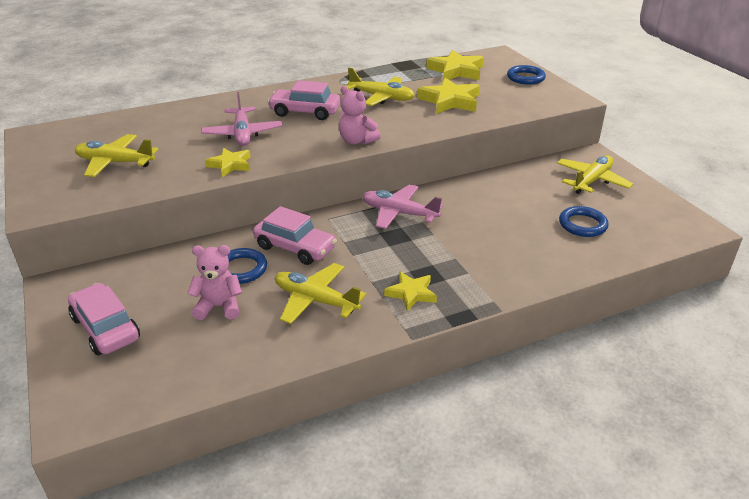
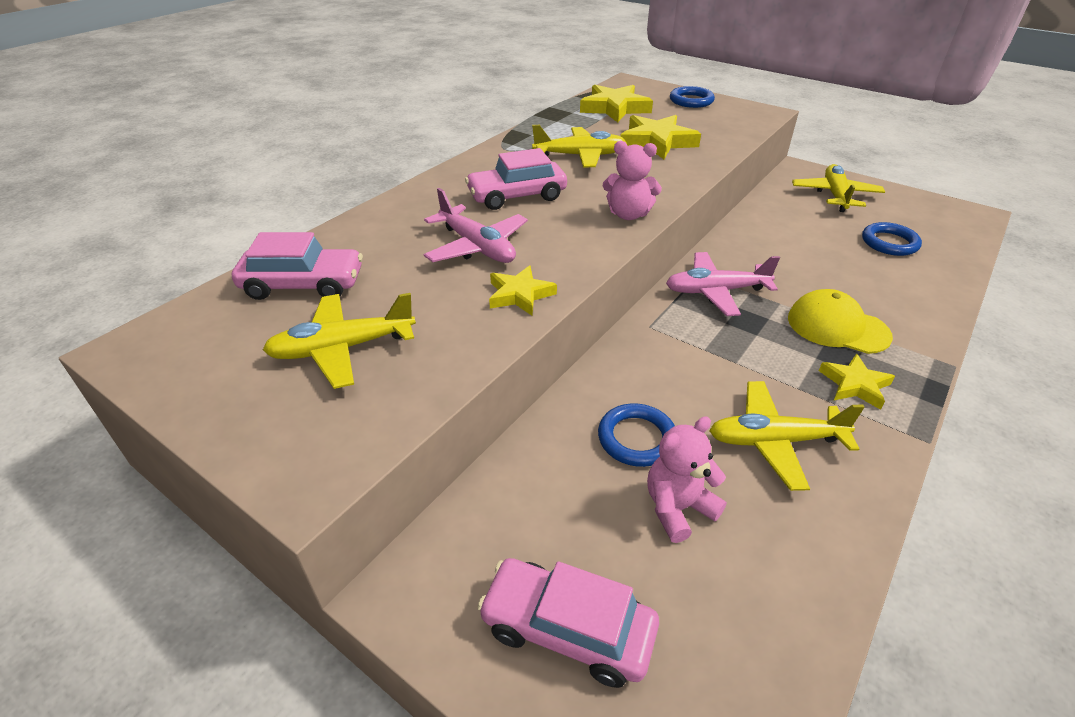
camera: 30 degrees left, 5 degrees up
pink car [253,206,337,265] -> pink car moved to [232,232,363,300]
none -> yellow cap [788,289,893,354]

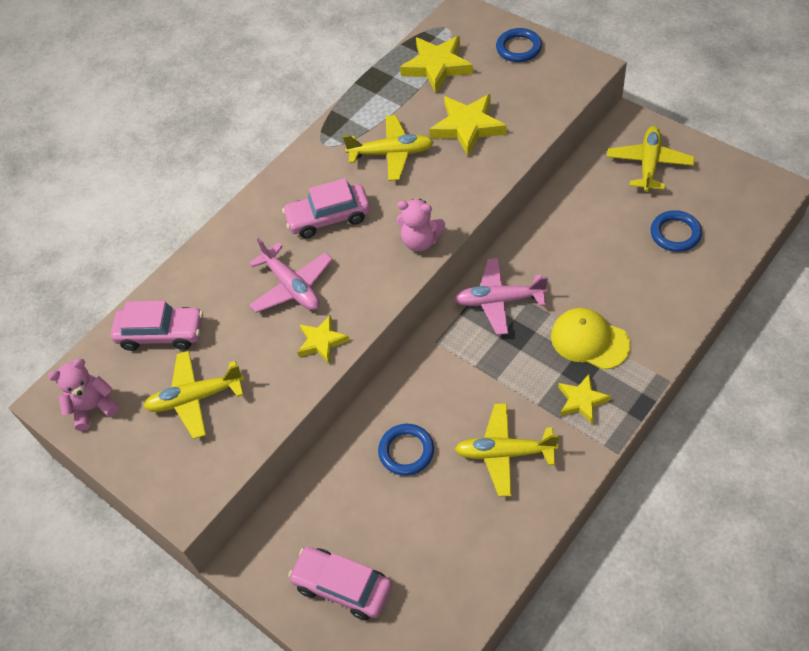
camera: 10 degrees right, 15 degrees up
pink teddy bear [647,416,727,543] -> pink teddy bear moved to [48,359,119,431]

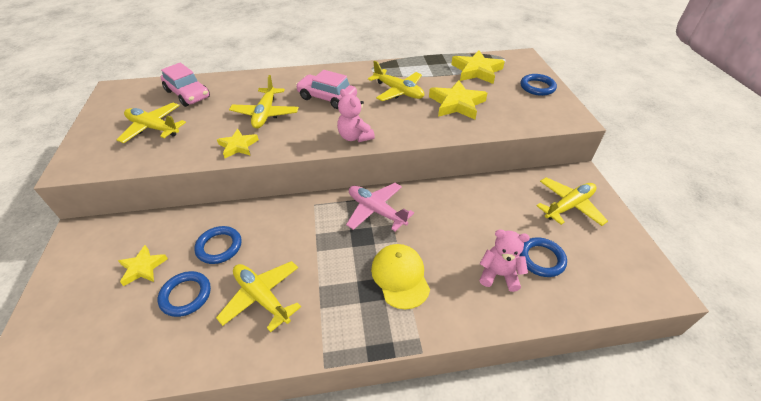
camera: 35 degrees right, 10 degrees down
pink teddy bear [48,359,119,431] -> pink teddy bear moved to [480,229,530,292]
pink plane [249,238,333,313] -> yellow plane [229,75,299,128]
pink car [288,547,392,620] -> none
yellow star [558,374,611,424] -> yellow star moved to [118,245,168,286]
none -> blue ring [158,271,211,317]

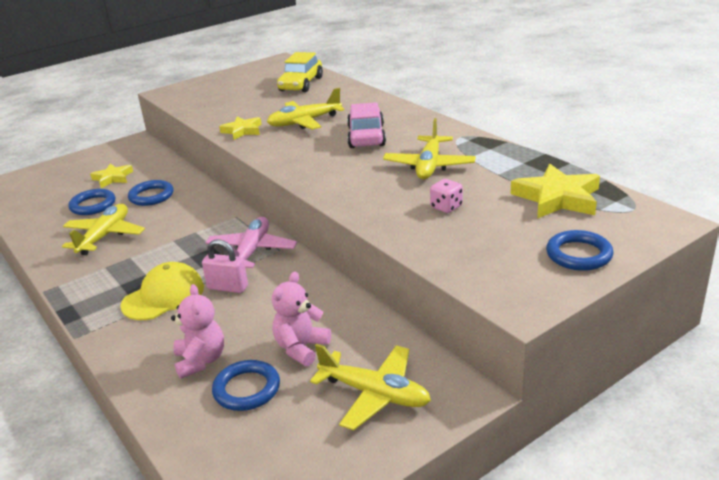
camera: 65 degrees right, 15 degrees down
yellow plane [117,103,186,143] -> none
pink car [161,63,210,107] -> yellow car [277,52,323,92]
pink teddy bear [337,89,375,142] -> pink teddy bear moved to [272,272,331,366]
yellow star [429,80,487,119] -> pink dice [430,179,463,213]
none -> pink padlock [202,239,248,293]

